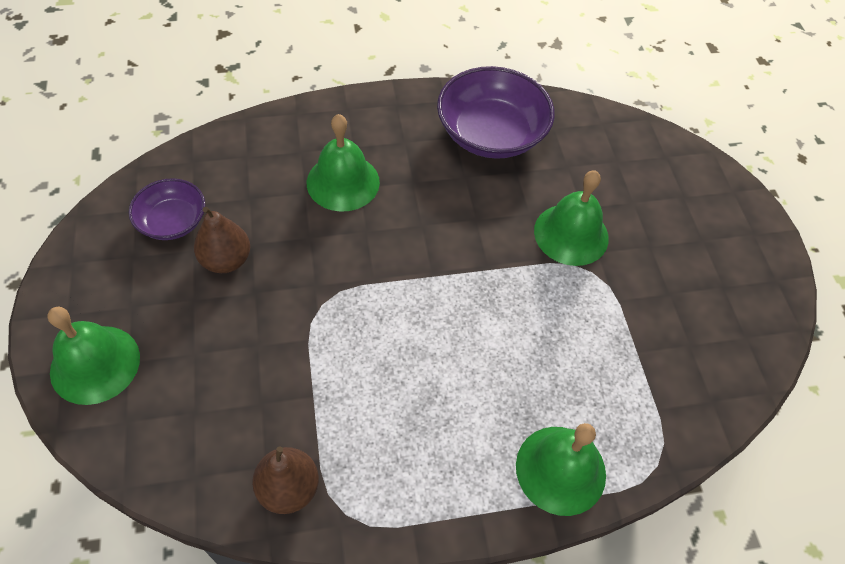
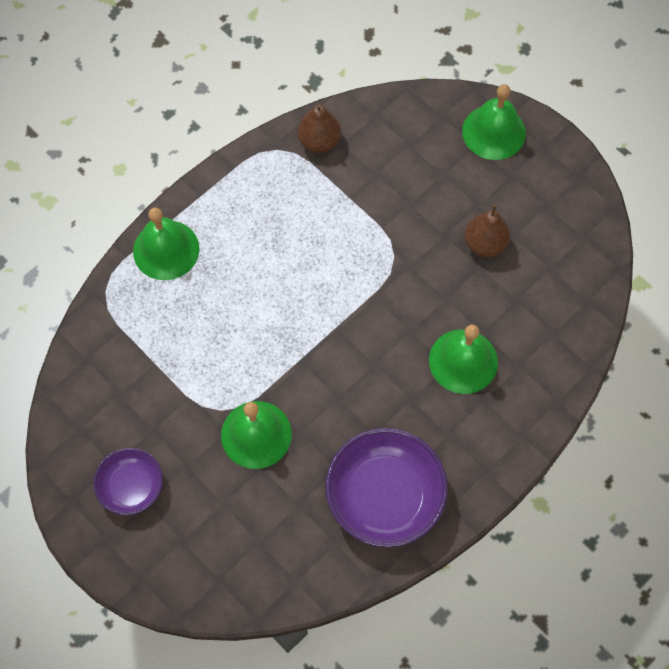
camera: 150 degrees right, 10 degrees up
purple bowl [129,178,205,240] -> purple bowl moved to [93,448,163,515]

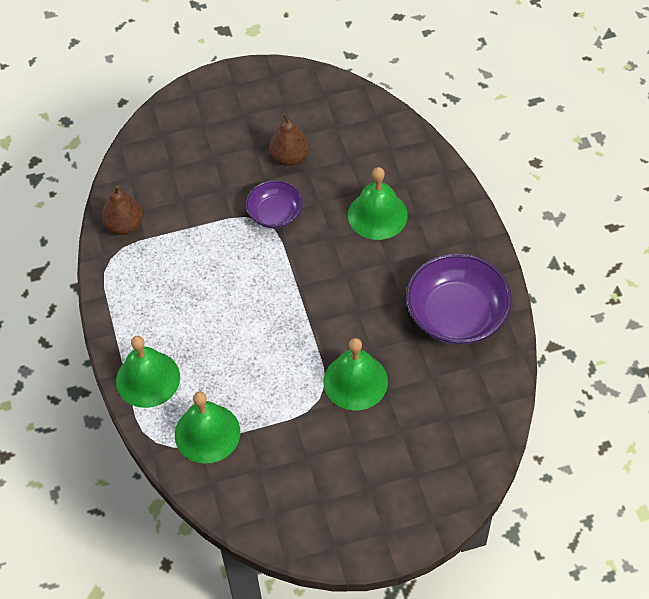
camera: 60 degrees left, 10 degrees down
purple bowl [93,448,163,515] -> purple bowl moved to [246,180,303,228]
green bell [462,84,526,160] -> green bell moved to [175,391,240,464]

